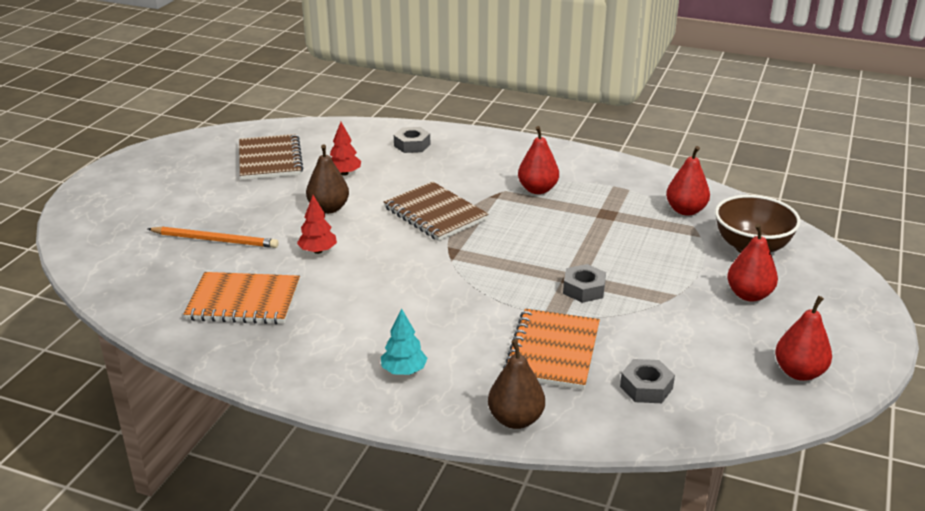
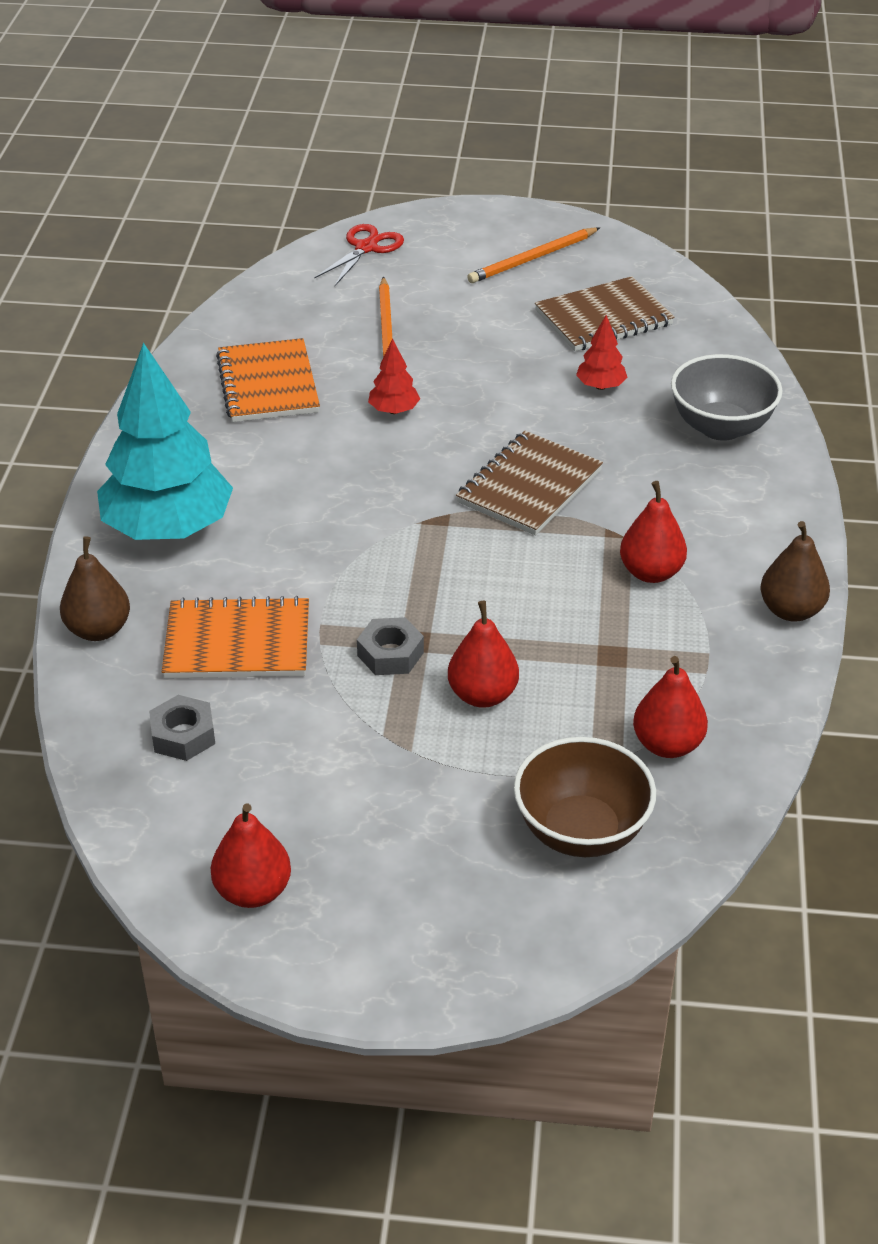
camera: 75 degrees right, 10 degrees up
brown pear [306,144,349,214] -> brown pear moved to [761,521,830,622]
turquoise tree [381,308,427,375] -> turquoise tree [97,342,233,540], size x2.39
grey nut [394,127,430,153] -> grey bowl [671,354,783,441]
red pear [727,224,778,302] -> red pear moved to [448,601,519,708]
none -> red scissors [314,224,404,286]
none -> orange pencil [467,227,600,283]

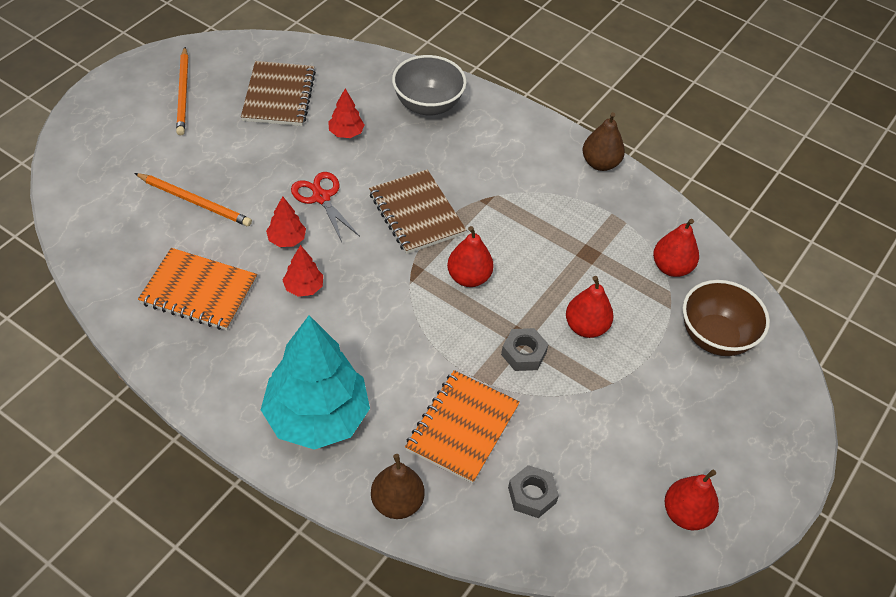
camera: 65 degrees left, 10 degrees up
red scissors [314,224,404,286] -> red scissors moved to [291,172,360,242]
red pear [620,481,687,583] -> red pear moved to [447,226,494,287]
none -> red tree [283,245,323,297]

